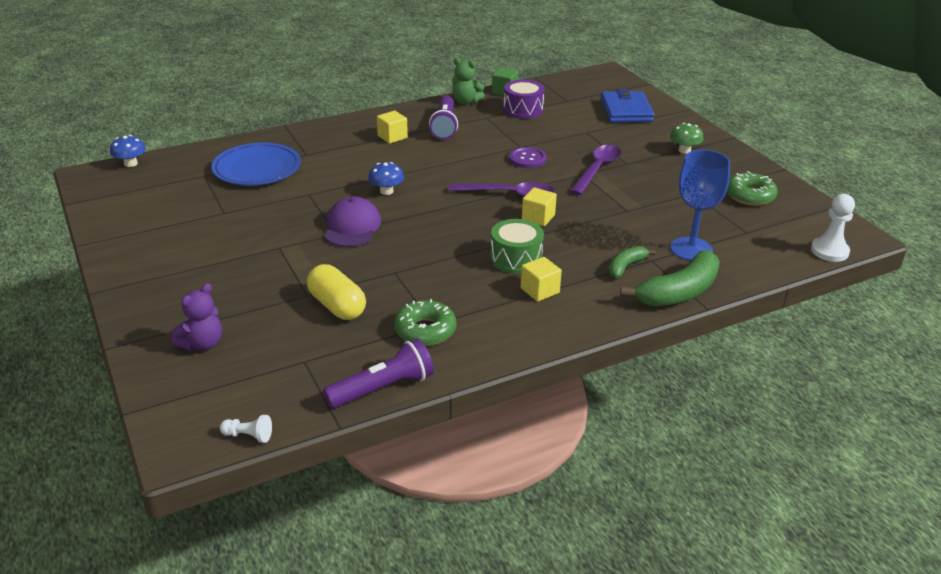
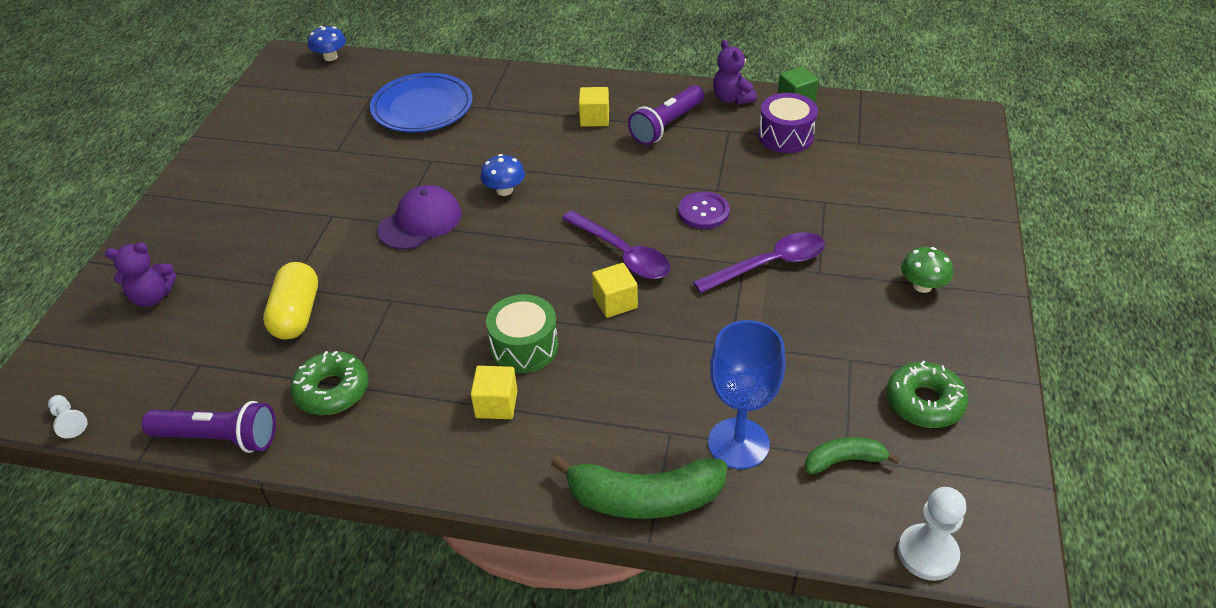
camera: 40 degrees right, 10 degrees up
green teddy bear [452,58,485,104] -> purple teddy bear [713,40,757,105]
blue wallet [601,89,654,123] -> none
green banana [609,246,656,278] -> green banana moved to [805,437,900,474]

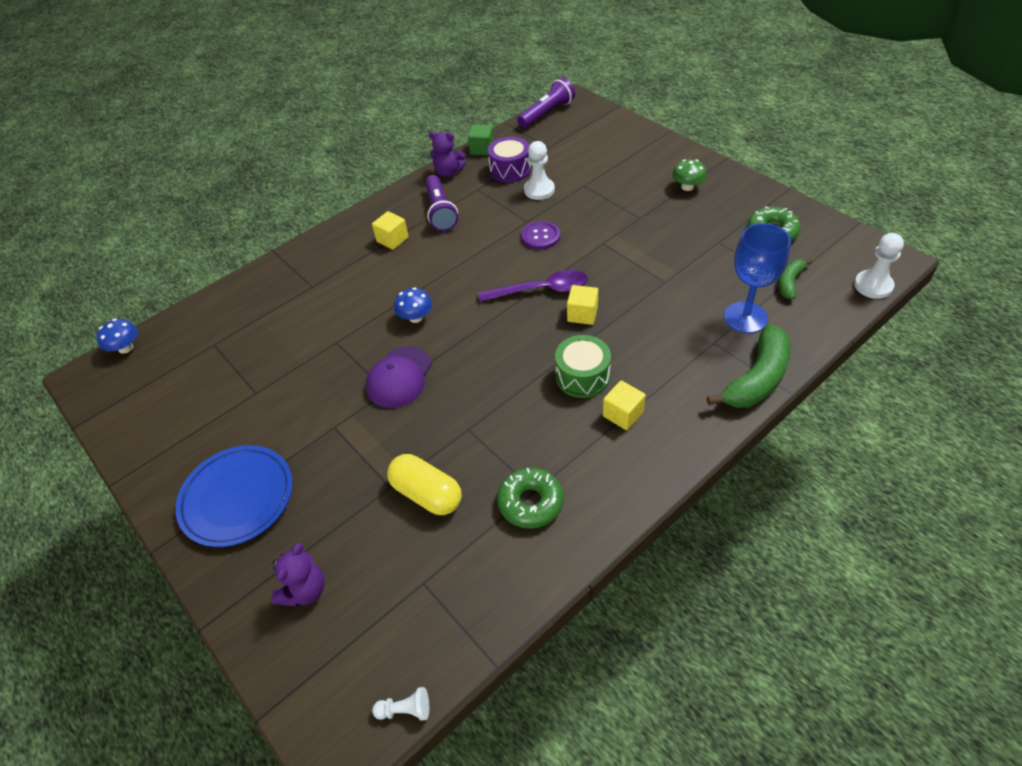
camera: 50 degrees left, 5 degrees up
purple flashlight [142,401,276,453] -> purple flashlight moved to [517,77,575,128]
blue plate [370,73,473,132] -> blue plate moved to [175,445,293,547]
purple cap [378,185,462,250] -> purple cap turned 150 degrees counterclockwise [366,346,432,408]
purple spoon [693,232,825,293] -> none
none -> white pawn [524,141,555,200]

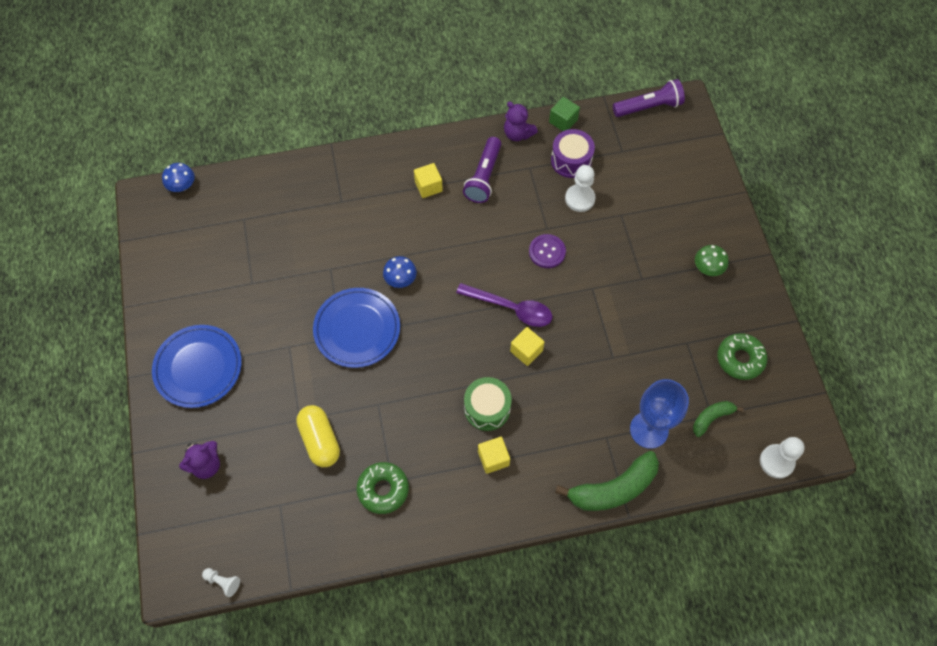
camera: 25 degrees right, 15 degrees up
purple cap [366,346,432,408] -> blue plate [313,288,400,368]

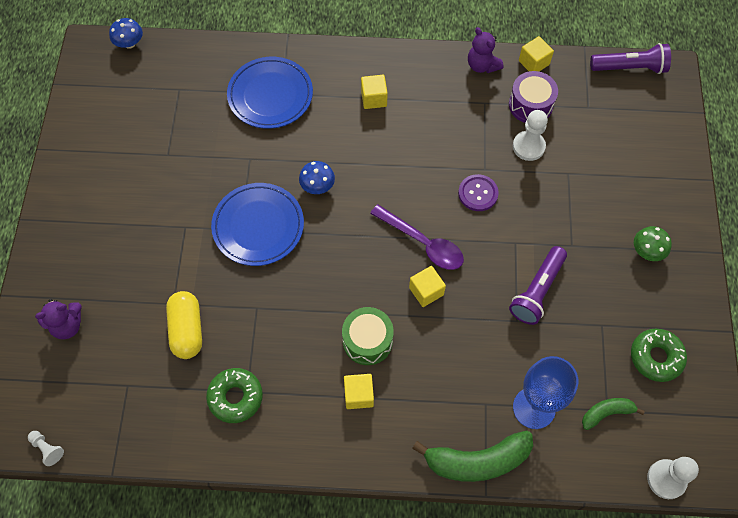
camera: 15 degrees right, 0 degrees up
blue plate [152,325,242,408] -> blue plate moved to [227,57,313,129]
purple flashlight [463,137,501,203] -> purple flashlight moved to [509,246,567,325]
green cube [549,97,580,131] -> yellow cube [519,36,554,71]

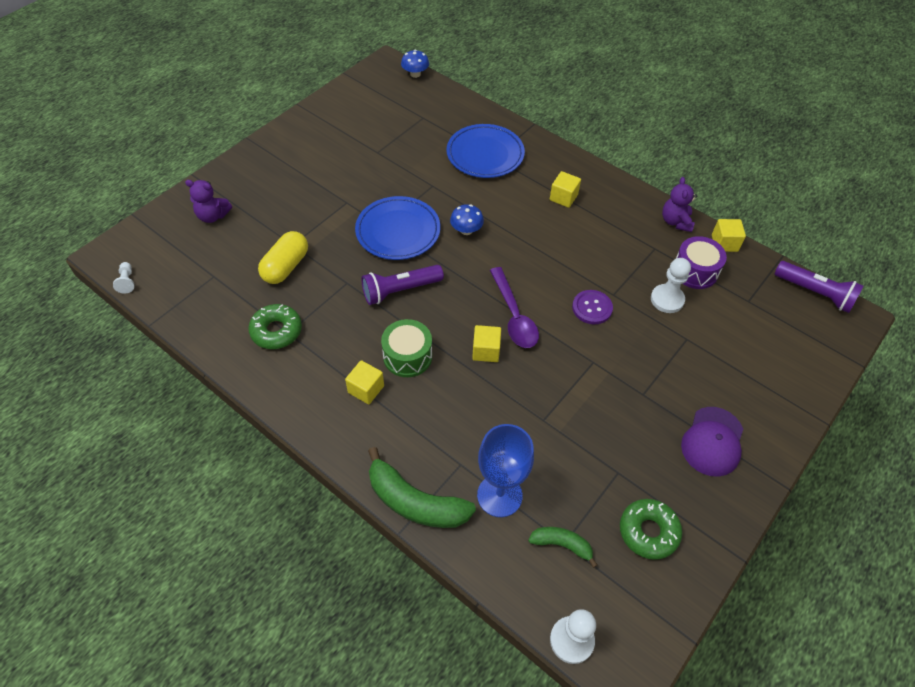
camera: 35 degrees right, 10 degrees down
purple flashlight [509,246,567,325] -> purple flashlight moved to [361,265,444,305]
green mushroom [634,226,672,261] -> purple cap [681,407,743,477]

